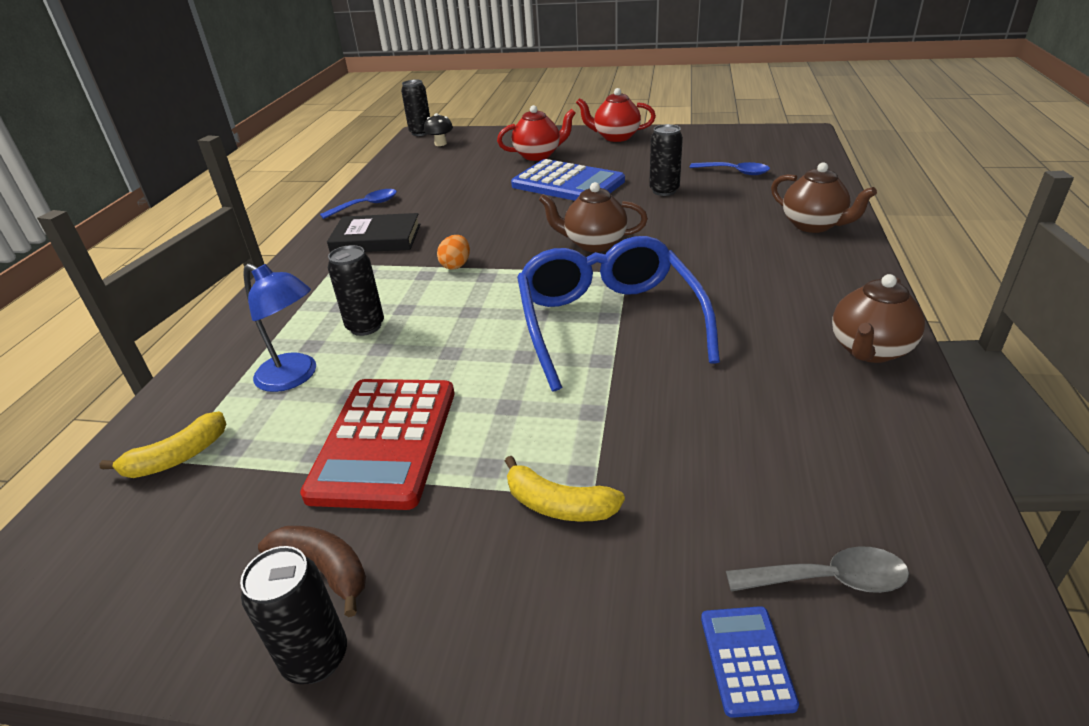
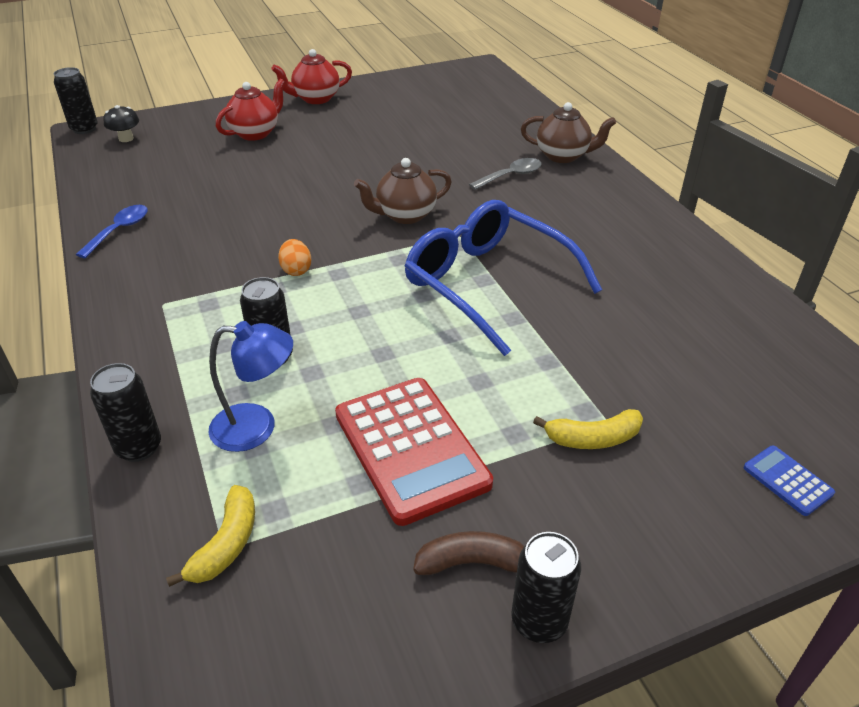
camera: 35 degrees left, 5 degrees up
black book [327,213,421,252] -> none
blue calculator [511,159,625,201] -> none
black can [649,124,683,196] -> black can moved to [90,363,161,462]
blue spoon [689,162,770,175] -> none
grey spoon [726,546,909,593] -> grey spoon moved to [469,158,542,190]
brown teapot [832,274,925,363] -> none

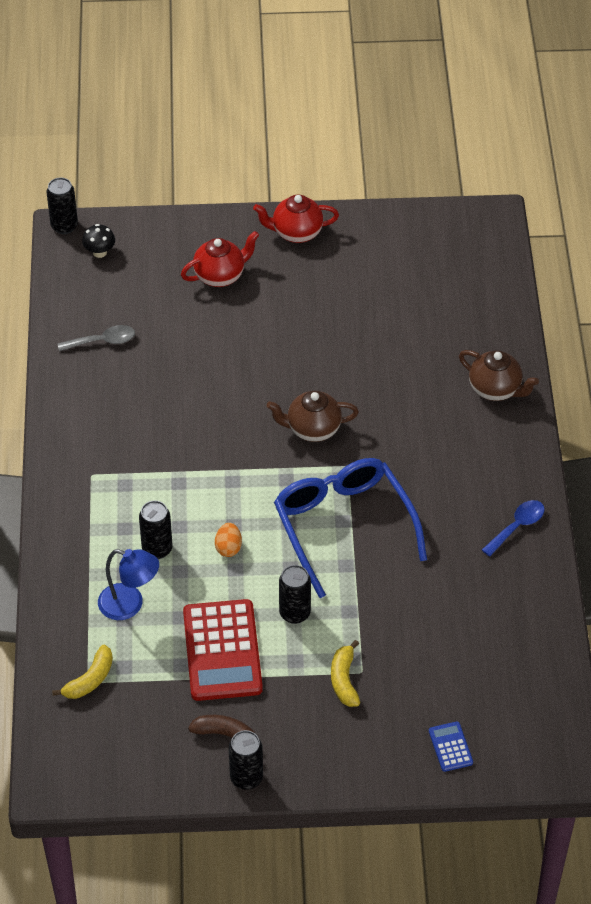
camera: 20 degrees right, 10 degrees up
blue spoon [76,205,148,258] -> blue spoon moved to [482,500,545,556]
black can [90,363,161,462] -> black can moved to [279,565,311,624]
orange egg [278,239,311,276] -> orange egg moved to [215,523,242,557]
grey spoon [469,158,542,190] -> grey spoon moved to [57,325,135,351]
yellow banana [533,409,643,449] -> yellow banana turned 75 degrees clockwise [331,640,360,707]

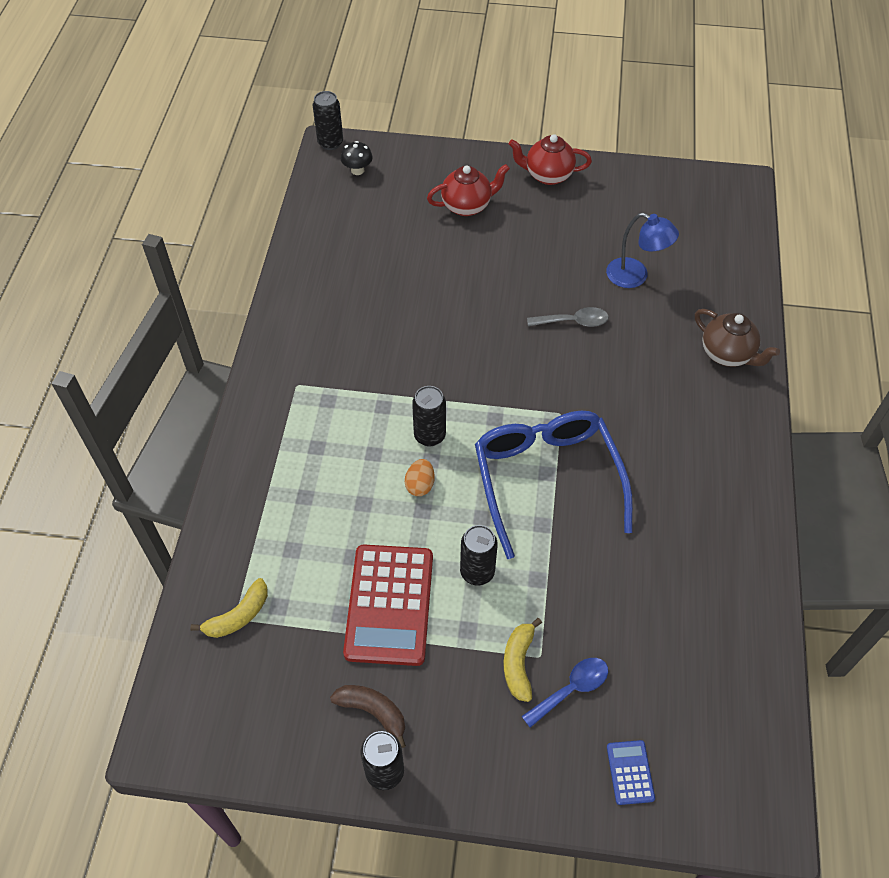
camera: 10 degrees right, 5 degrees up
grey spoon [57,325,135,351] -> grey spoon moved to [527,307,609,327]
blue lamp [98,549,159,620] -> blue lamp moved to [606,213,679,288]
black can [139,501,173,559] -> black can moved to [412,386,446,447]
brown teapot [267,391,359,442] -> none
blue spoon [482,500,545,556] -> blue spoon moved to [521,658,608,728]

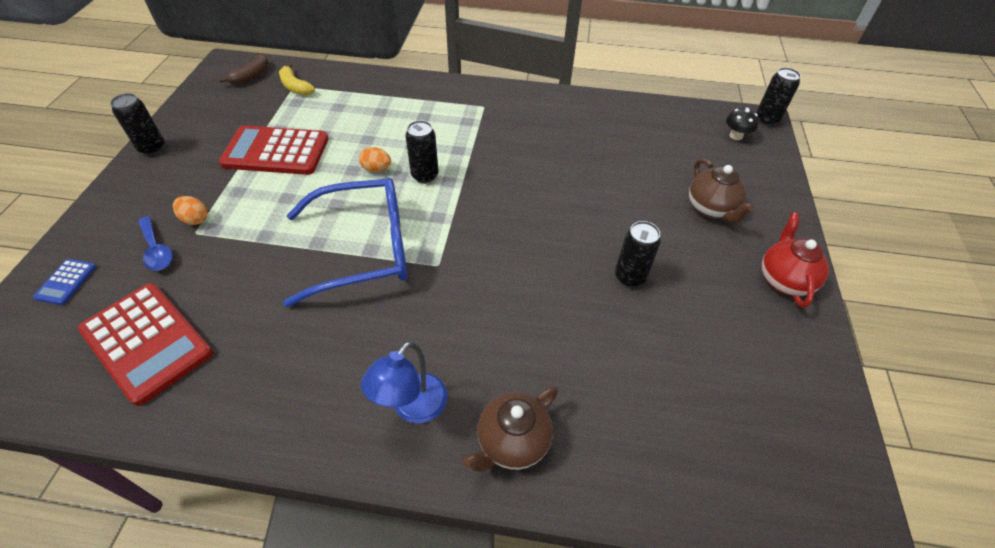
camera: 90 degrees right, 5 degrees down
brown banana [330,685,406,748] -> brown banana moved to [219,54,269,85]
red teapot [427,164,510,216] -> brown teapot [689,158,755,223]
black can [460,525,498,585] -> black can moved to [615,221,661,287]
yellow banana [504,618,542,702] -> orange egg [173,196,208,225]
grey spoon [527,307,609,327] -> none
blue lamp [606,213,679,288] -> blue lamp moved to [361,341,448,423]
blue calculator [607,740,655,805] -> blue calculator turned 105 degrees clockwise [33,259,96,305]
none -> red calculator [78,283,213,406]

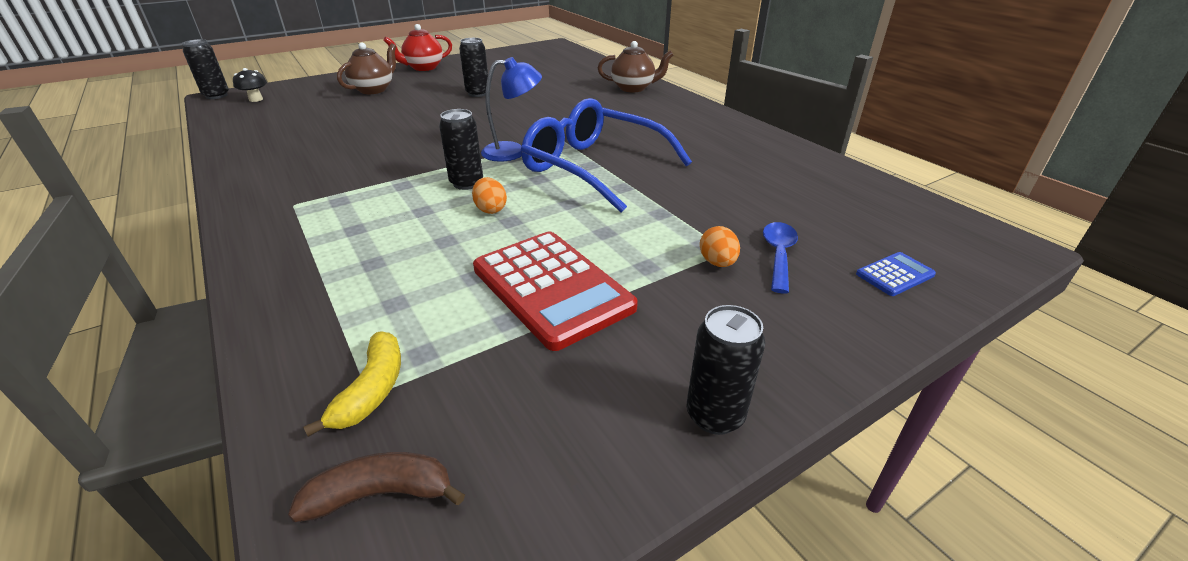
camera: 130 degrees left, 15 degrees down
red calculator [78,283,213,406] -> none
blue lamp [361,341,448,423] -> blue lamp moved to [481,57,542,162]

